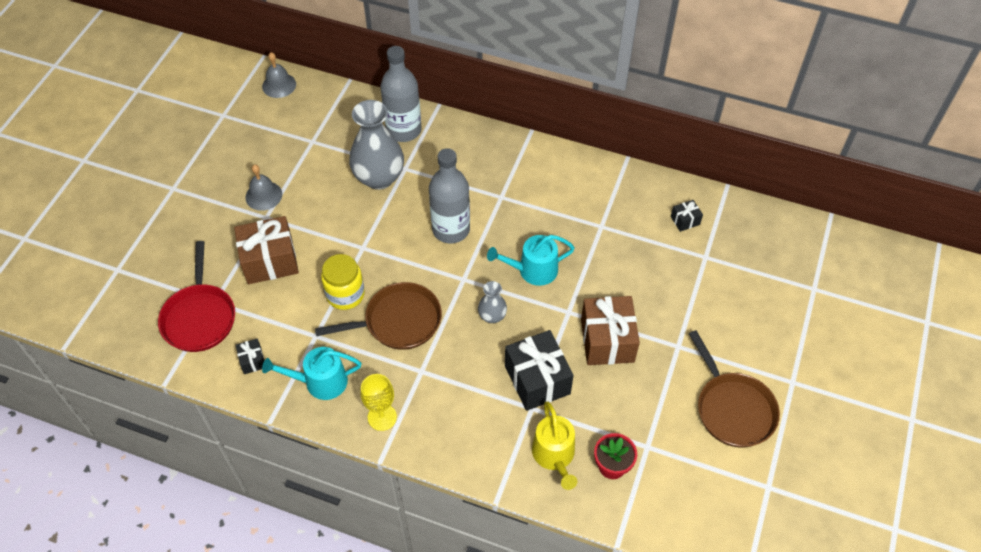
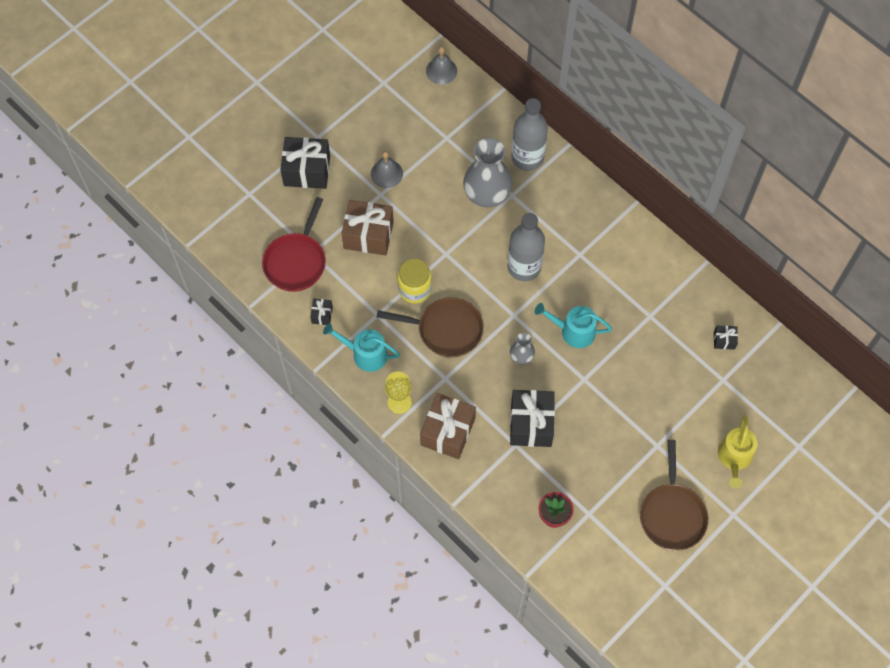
camera: 25 degrees right, 10 degrees up
yellow watering can [532,401,577,490] -> yellow watering can moved to [718,415,758,489]
brown gift [581,296,640,365] -> brown gift moved to [420,393,476,459]
none -> black gift [280,137,330,189]

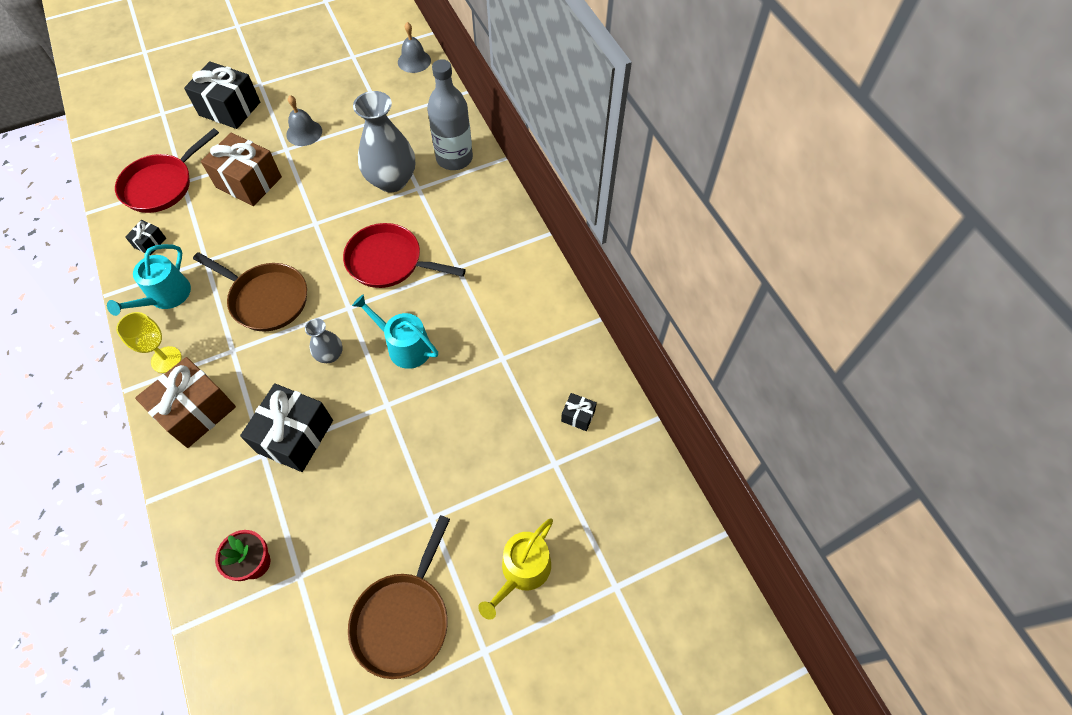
camera: 20 degrees right, 5 degrees down
turquoise watering can [323,323,400,372] -> turquoise watering can turned 105 degrees counterclockwise [107,244,191,316]
yellow jar [398,259,432,304] -> none
grey bottle [508,213,545,281] -> red pan [343,223,466,288]

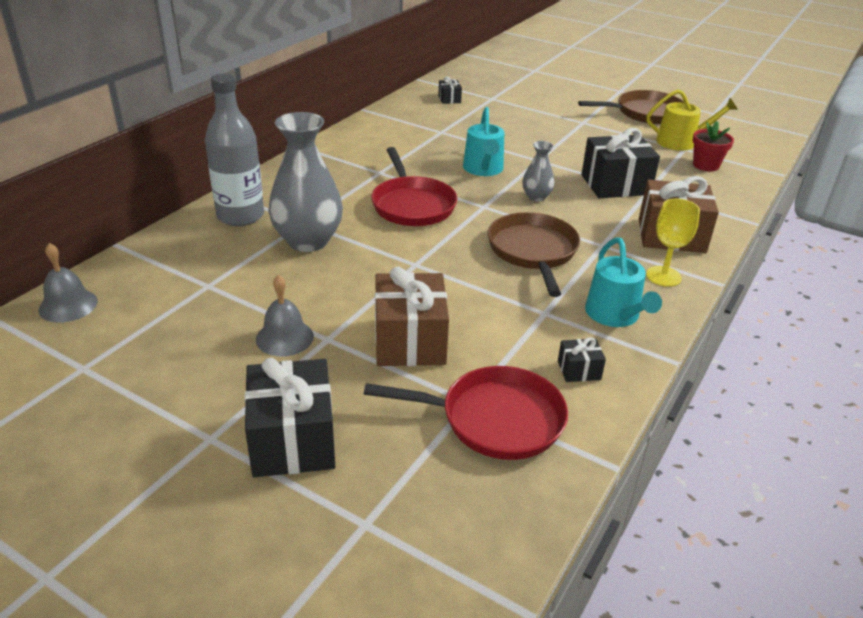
camera: 125 degrees left, 25 degrees down
turquoise watering can [107,244,191,316] -> turquoise watering can turned 90 degrees clockwise [585,238,662,327]
yellow watering can [478,518,553,620] -> yellow watering can moved to [646,89,738,151]

